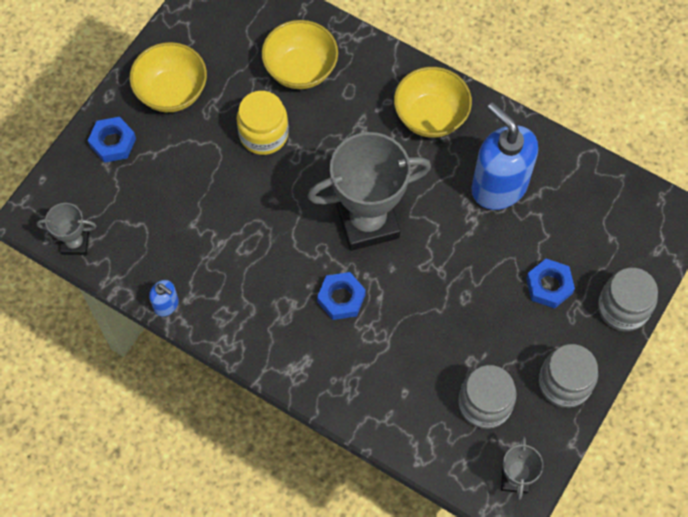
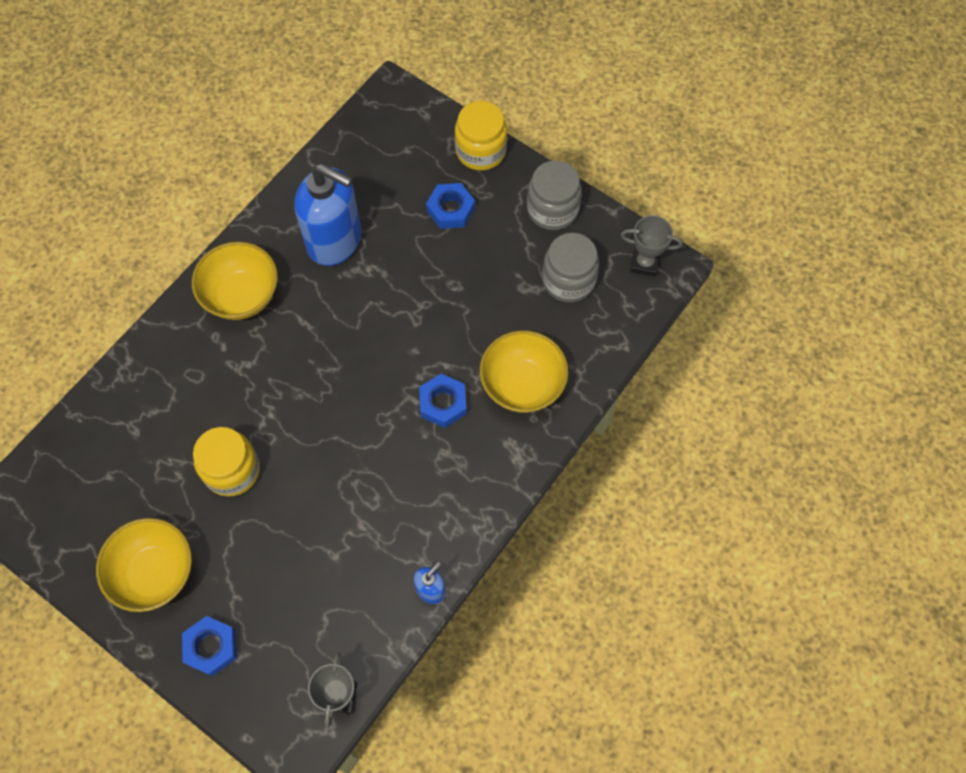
camera: 85 degrees left, 0 degrees up
yellow bowl [261,20,338,89] -> yellow bowl moved to [480,330,568,413]
grey trophy [307,132,431,251] -> none
blue soap dispenser [471,102,538,210] -> blue soap dispenser turned 120 degrees counterclockwise [294,164,361,266]
grey jar [598,268,658,332] -> yellow jar [455,101,507,170]

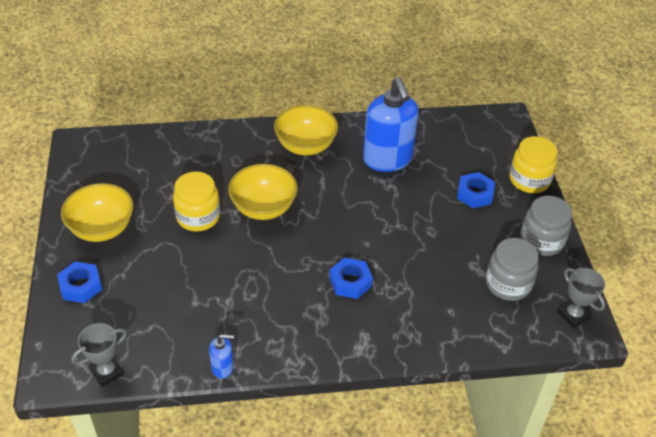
camera: 45 degrees right, 20 degrees down
yellow bowl [480,330,568,413] -> yellow bowl moved to [228,164,298,220]

